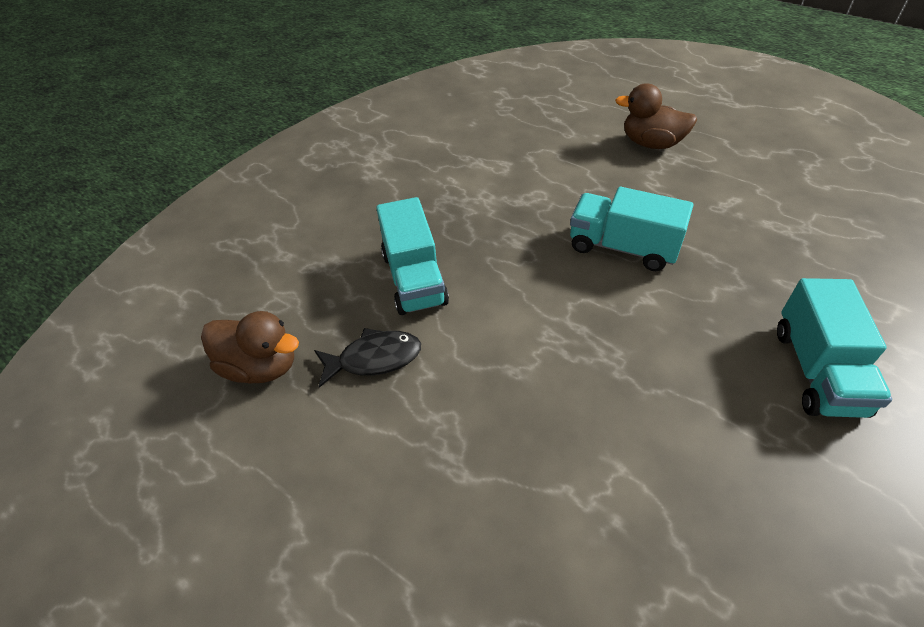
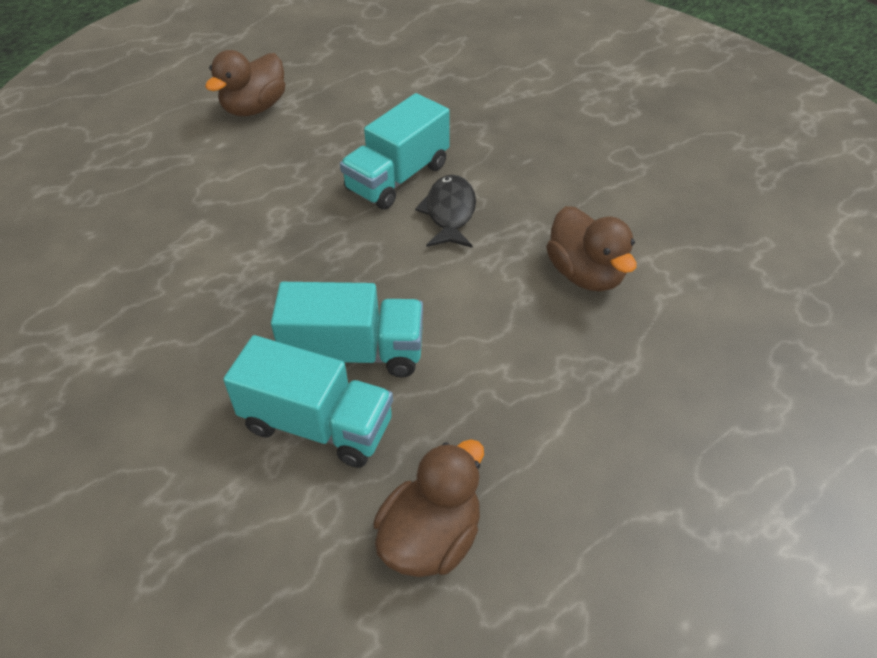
camera: 75 degrees left, 0 degrees up
black fish [314,328,421,388] -> black fish moved to [415,175,476,248]
turquoise truck [777,278,892,418] -> turquoise truck moved to [223,335,393,468]
none -> brown duck [546,206,637,291]

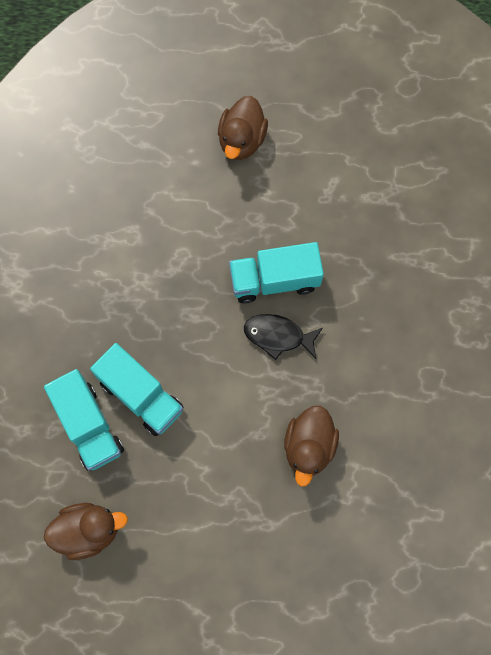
camera: 40 degrees right, 25 degrees up
brown duck [205,50,285,116] -> brown duck turned 60 degrees counterclockwise [218,96,268,160]
black fish [415,175,476,248] -> black fish turned 120 degrees counterclockwise [244,314,323,360]

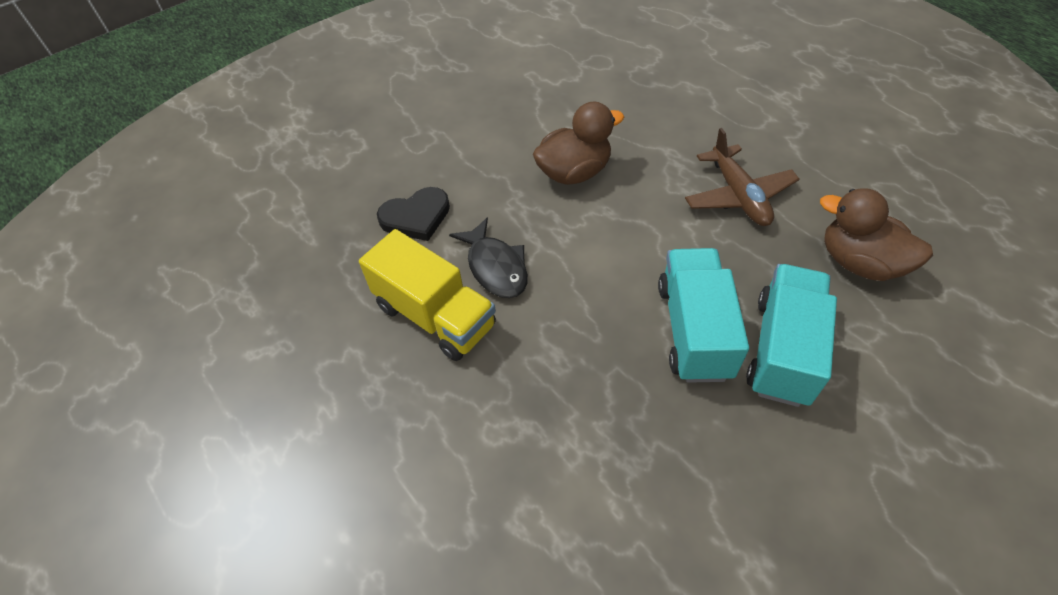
camera: 130 degrees left, 20 degrees down
brown duck [218,96,268,160] -> none
turquoise truck [229,242,324,303] -> yellow truck [359,229,496,361]
none -> black heart [377,187,450,241]
none -> brown plane [685,128,799,226]

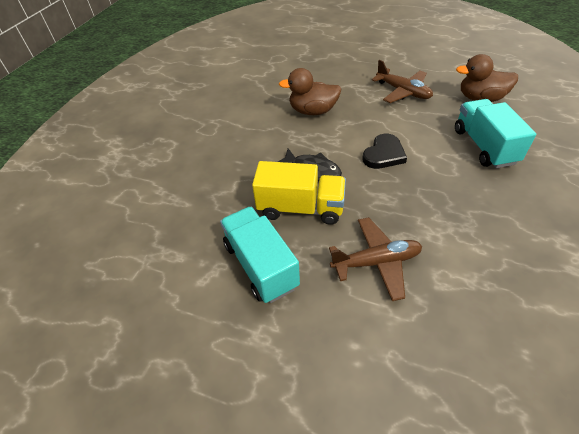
camera: 30 degrees left, 5 degrees down
black heart [377,187,450,241] -> black heart moved to [362,134,407,169]
brown duck [533,102,624,185] -> brown duck turned 120 degrees counterclockwise [279,68,341,115]
turquoise truck [658,248,749,383] -> turquoise truck moved to [220,206,300,303]
none -> brown plane [329,217,422,301]

